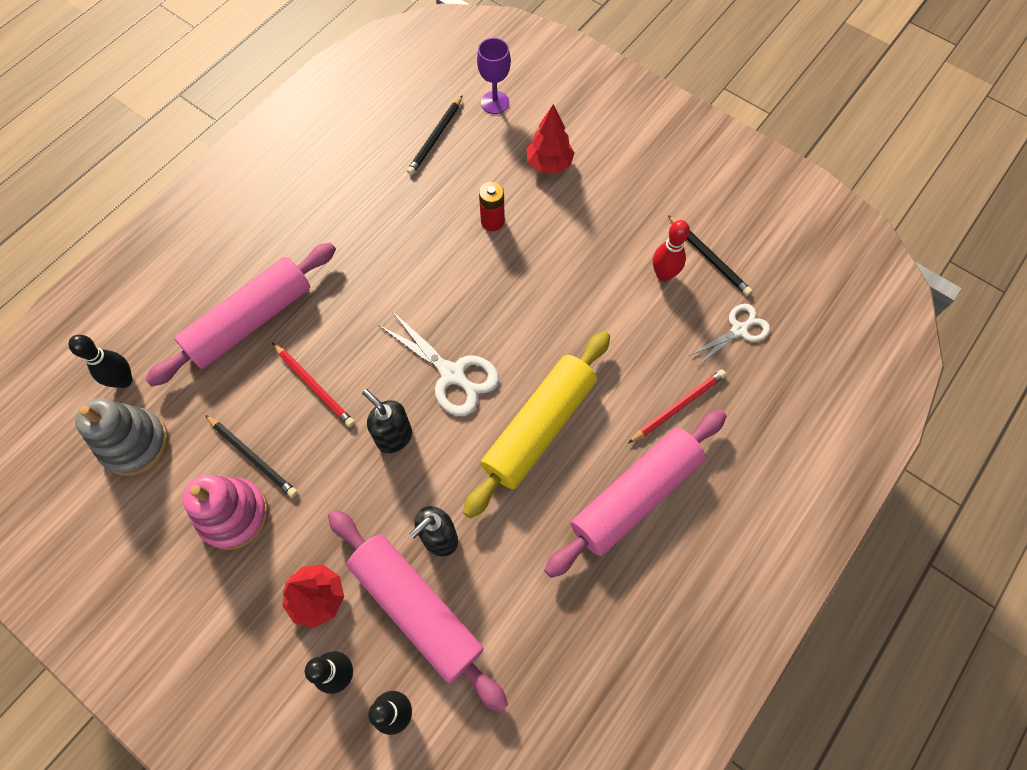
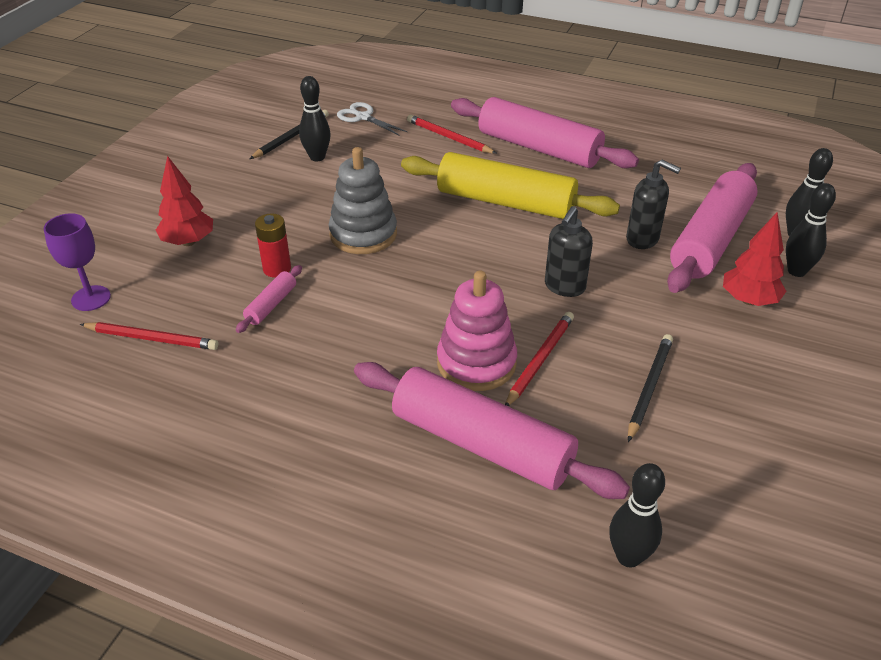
camera: 105 degrees left, 25 degrees down
grey stacking toy [75,398,168,476] -> grey stacking toy moved to [329,147,397,254]
pink stacking toy [182,475,269,550] -> pink stacking toy moved to [437,271,517,391]
white scissors [379,311,499,416] -> none
black pencil [407,95,463,175] -> red pencil [80,322,218,350]
red bowling pin [653,220,690,281] -> black bowling pin [299,76,331,162]
none -> pink rolling pin [236,265,302,333]

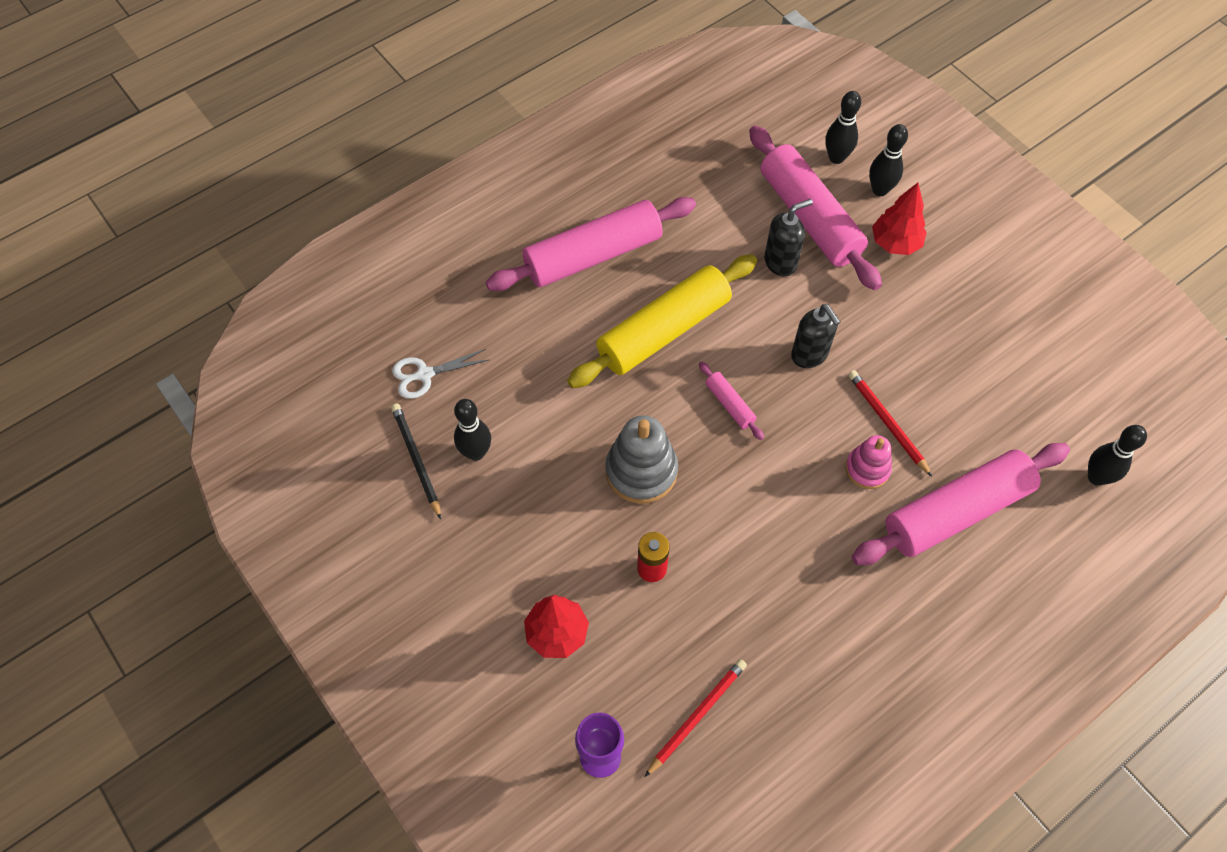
camera: 60 degrees left, 20 degrees up
pink rolling pin [236,265,302,333] -> pink rolling pin moved to [699,362,764,440]
red pencil [407,115,497,154] -> none
pink stacking toy [437,271,517,391] -> pink stacking toy [845,435,892,489], size x0.62
black pencil [628,334,673,442] -> none

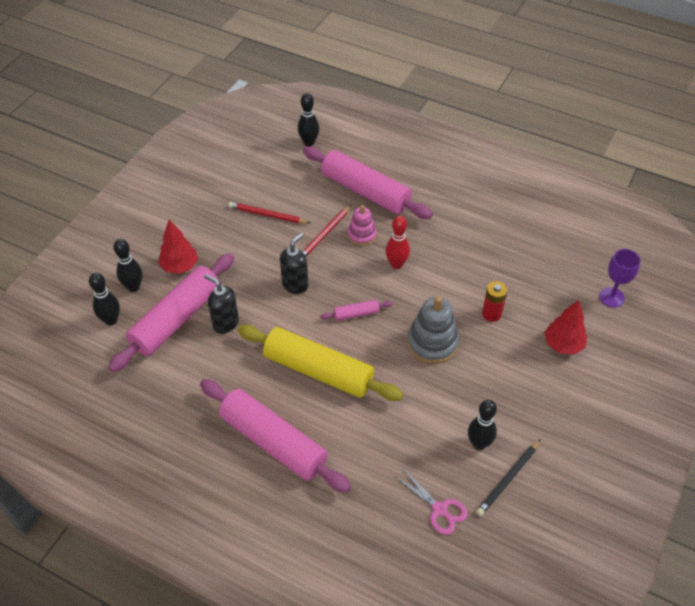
camera: 115 degrees left, 10 degrees down
white scissors [392,349,489,399] -> pink scissors [396,470,468,535]
red pencil [645,659,747,777] -> red pencil moved to [228,202,310,223]
pink rolling pin [699,362,764,440] -> pink rolling pin turned 45 degrees clockwise [320,300,392,321]
none -> red bowling pin [385,216,410,269]

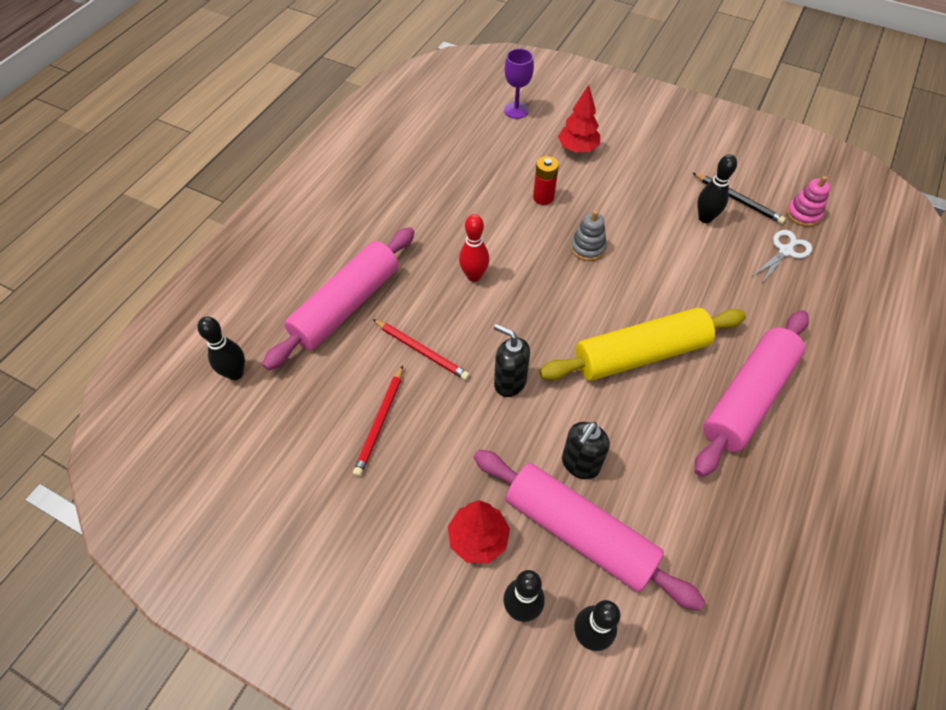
camera: 90 degrees left, 5 degrees up
yellow rolling pin [237,324,403,401] -> yellow rolling pin turned 45 degrees clockwise [539,308,746,381]
pink rolling pin [320,300,392,321] -> none
pink stacking toy [348,205,377,246] -> pink stacking toy moved to [786,176,830,227]
pink scissors [396,470,468,535] -> white scissors [751,230,812,283]
grey stacking toy [407,296,459,364] -> grey stacking toy [571,210,607,261], size x0.62

